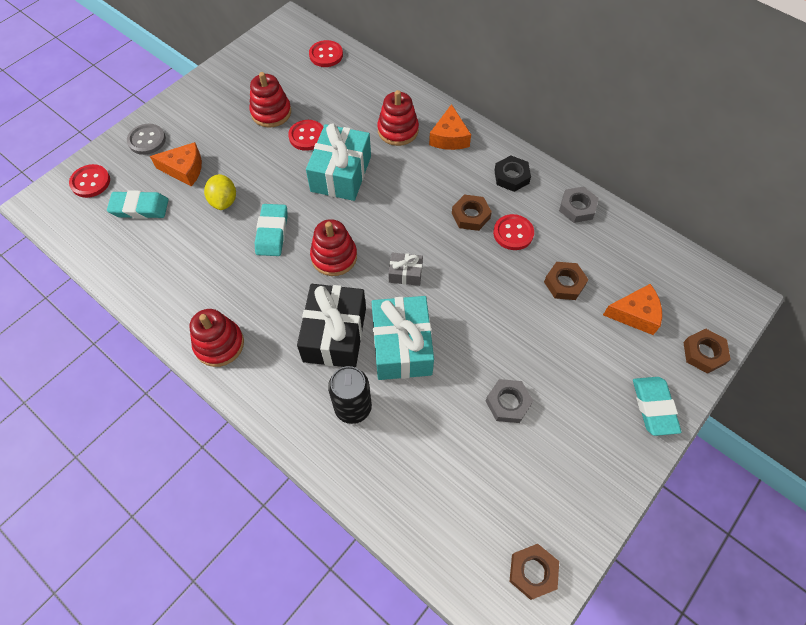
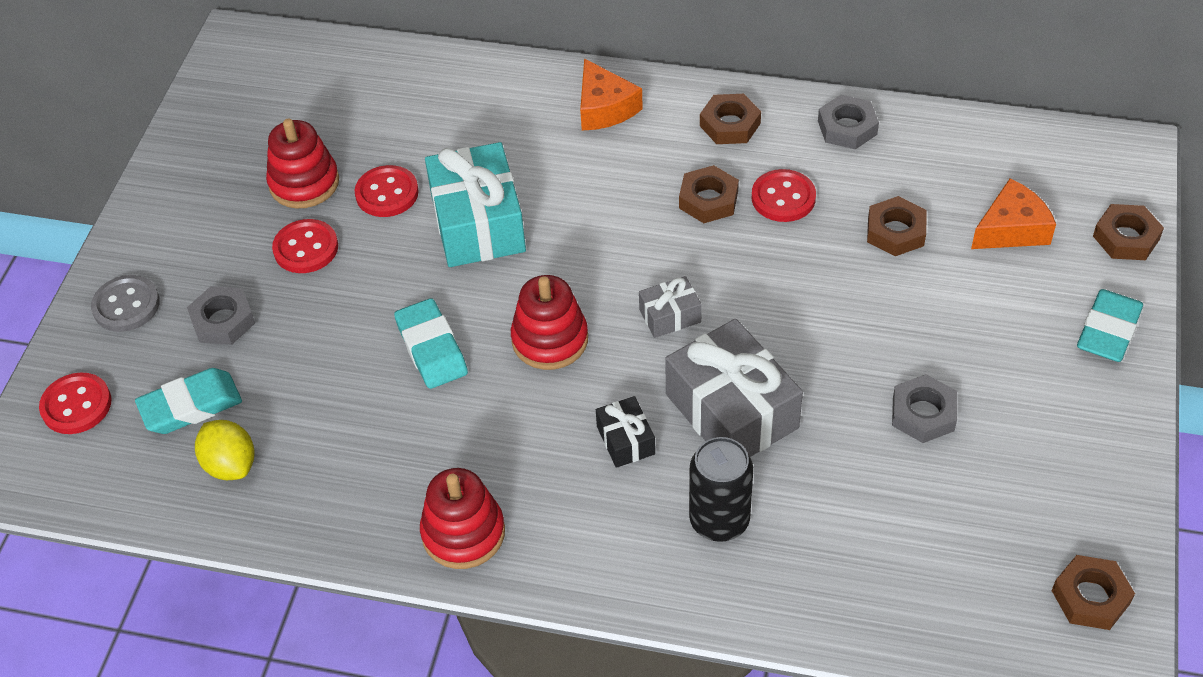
camera: 25 degrees left, 10 degrees down
orange cheese [150,142,202,187] -> grey nut [187,286,255,345]
yellow lemon [204,174,236,210] -> yellow lemon moved to [195,420,255,480]
black gift [297,284,366,368] -> black gift [596,396,655,468], size x0.49
red button [309,40,343,67] -> red button moved to [272,219,338,273]
turquoise gift [372,296,434,380] -> grey gift [665,319,803,457]
red stacking toy [377,90,419,146] -> none
black nut [494,155,531,192] -> brown nut [700,94,761,144]
turquoise eraser [633,377,681,436] -> turquoise eraser turned 60 degrees clockwise [1077,289,1143,362]

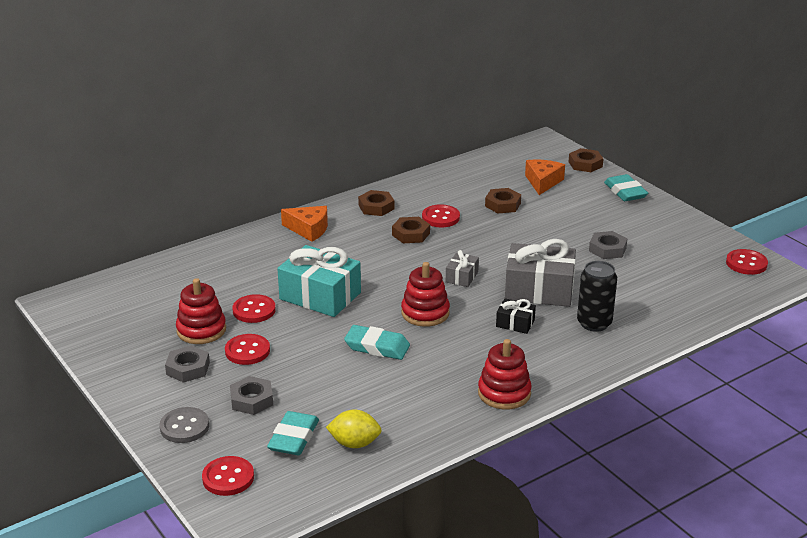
camera: 50 degrees left, 20 degrees down
grey nut [818,95,879,149] -> grey nut moved to [165,345,210,383]
brown nut [1052,555,1135,630] -> red button [726,249,768,275]

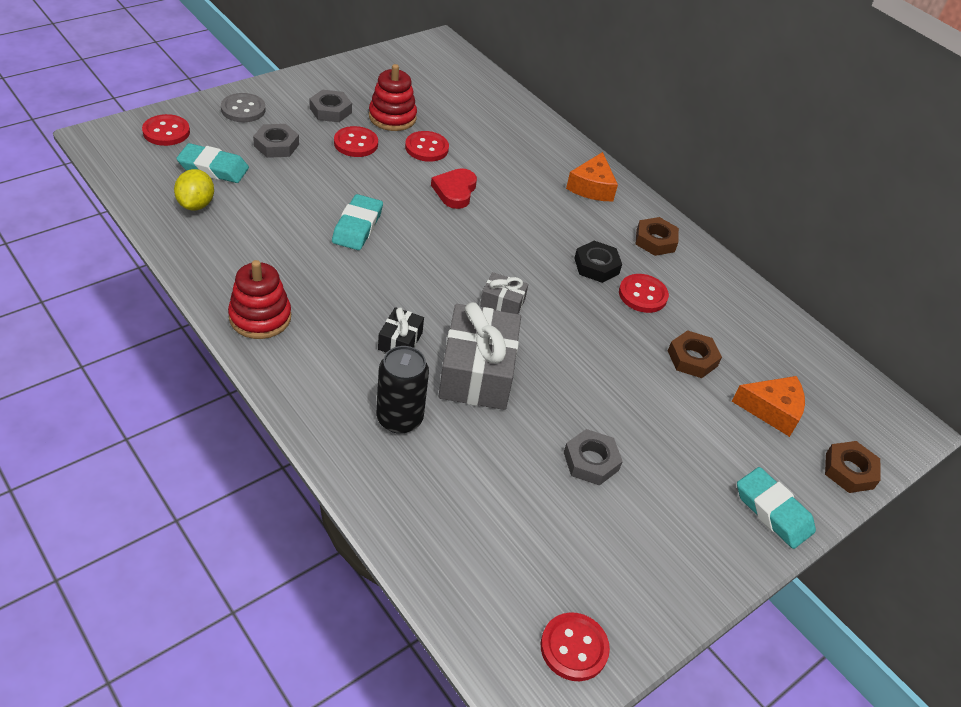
camera: 80 degrees right, 15 degrees up
turquoise gift [277,245,361,317] -> red heart [431,168,477,209]
brown nut [392,217,430,243] -> black nut [574,241,622,283]
red stacking toy [401,262,450,327] -> none
turquoise eraser [604,174,648,201] -> turquoise eraser turned 75 degrees clockwise [737,467,816,549]

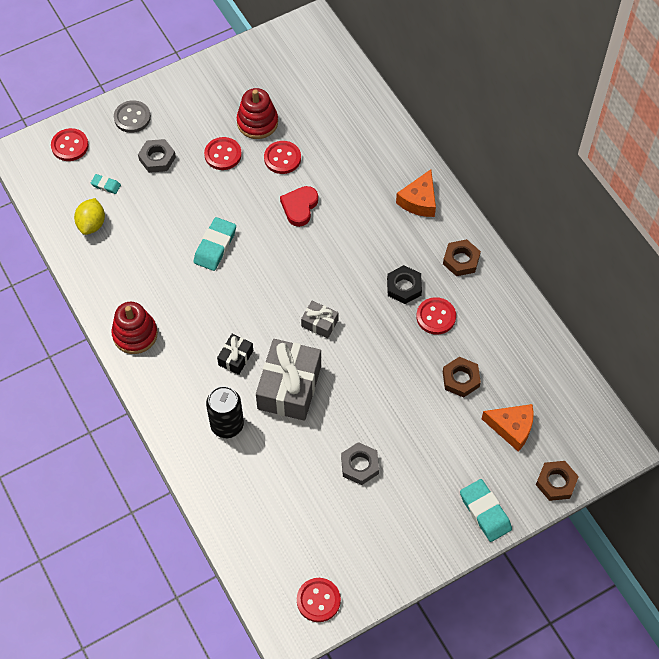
camera: 15 degrees right, 15 degrees up
turquoise eraser [176,143,249,183] -> turquoise eraser [91,174,121,194], size x0.54
grey nut [309,90,352,122] -> none

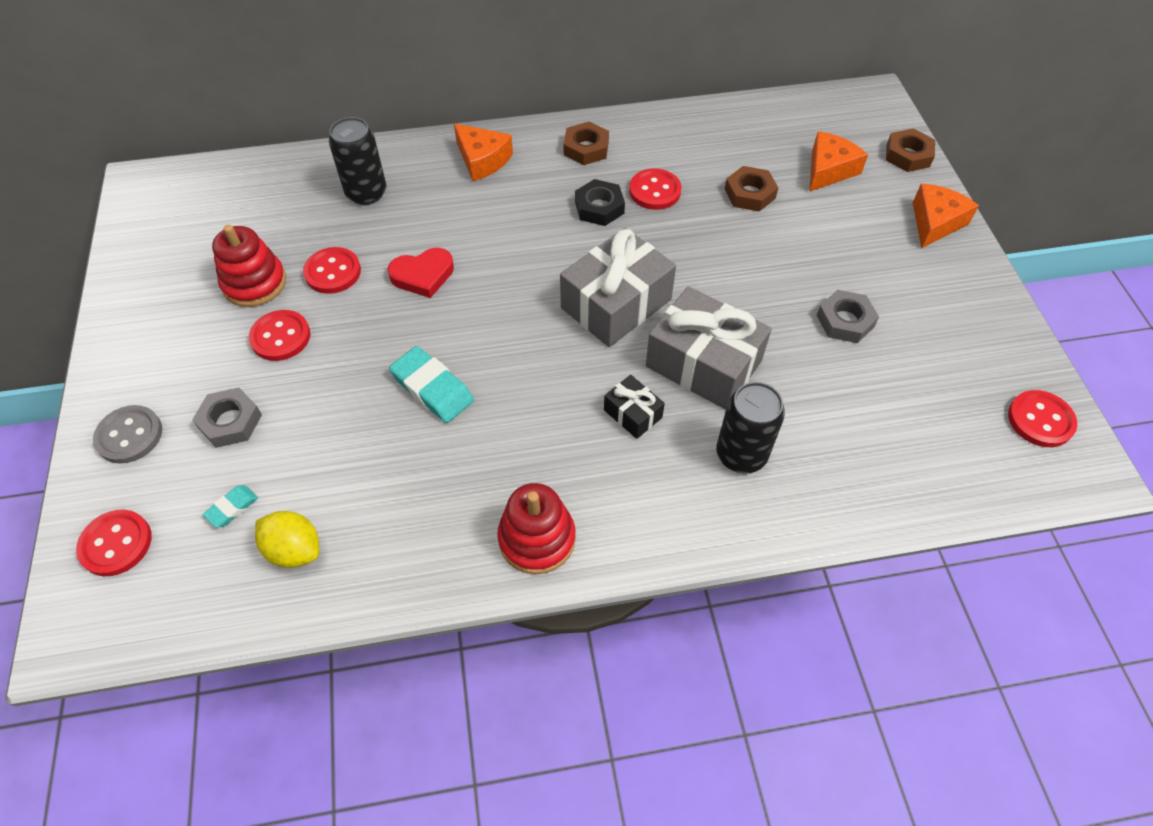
camera: 70 degrees left, 5 degrees down
red heart [280,186,318,227] -> red heart turned 60 degrees counterclockwise [388,248,454,298]
grey gift [301,301,338,338] -> grey gift [560,228,676,347], size x2.06
turquoise eraser [460,479,512,542] -> orange cheese [913,184,979,249]
none -> black can [329,117,387,205]

